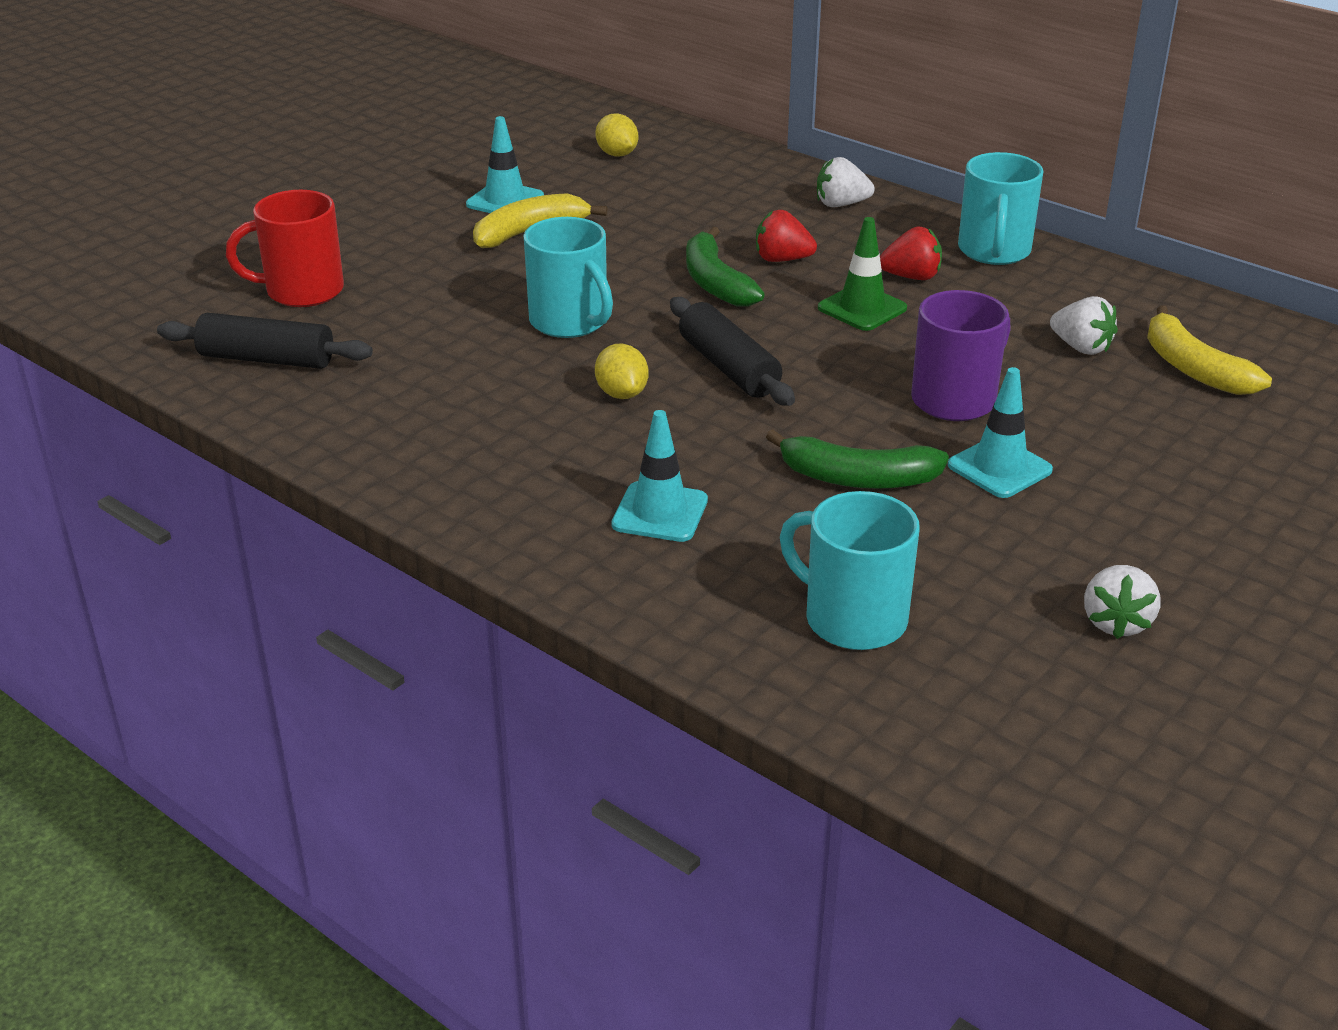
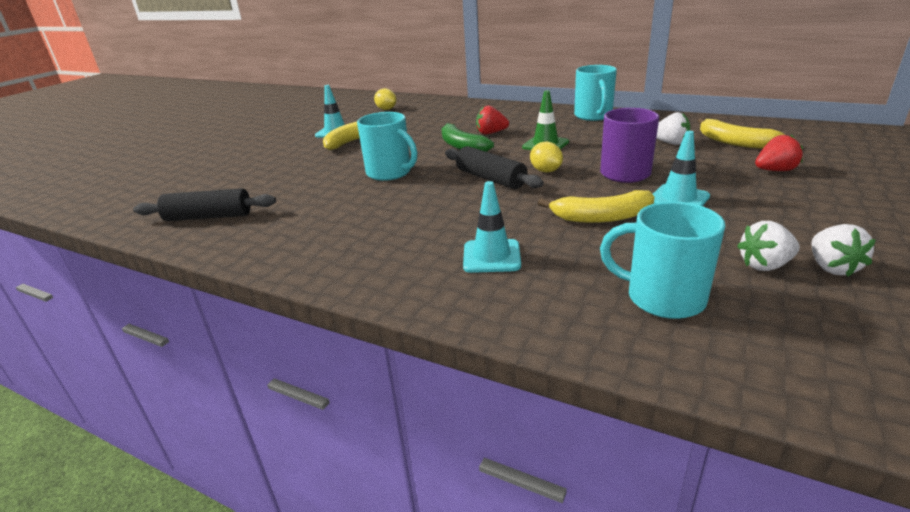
camera: 10 degrees left, 5 degrees down
red mug [226,190,344,307] -> none
yellow lemon [595,344,648,399] -> yellow lemon moved to [530,142,563,173]
green banana [766,429,949,489] -> yellow banana [538,190,655,223]
white strawberry [817,157,875,207] -> white strawberry moved to [737,221,800,271]
red strawberry [880,227,942,280] -> red strawberry moved to [755,134,803,171]

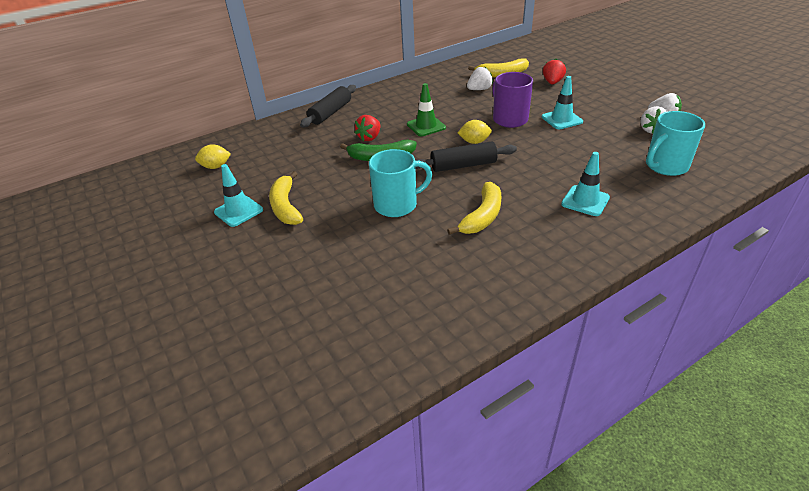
camera: 60 degrees left, 10 degrees up
black rolling pin [133,188,276,221] -> black rolling pin moved to [300,85,356,127]
yellow banana [538,190,655,223] -> yellow banana moved to [447,182,501,235]
turquoise mug [574,65,617,121] -> none

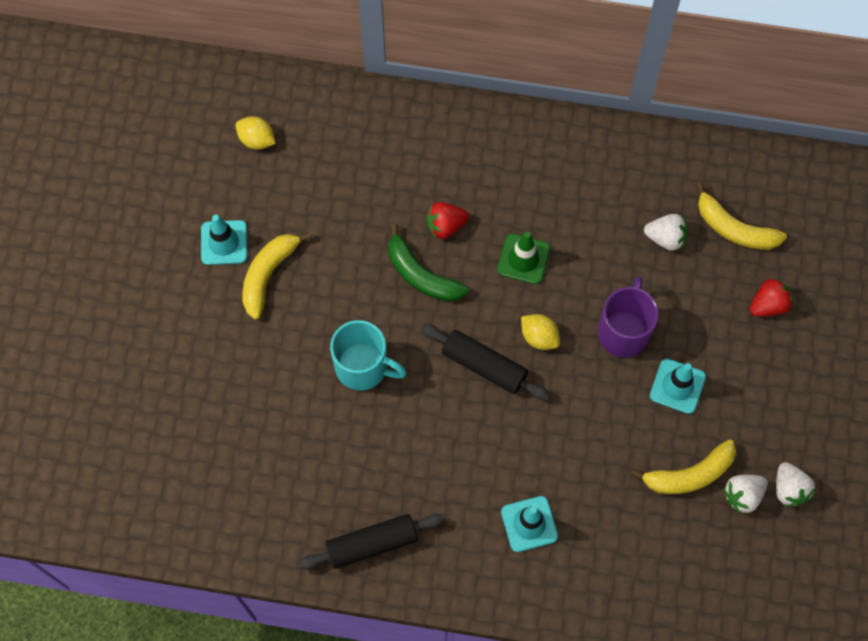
camera: 40 degrees right, 30 degrees up
black rolling pin [300,85,356,127] -> black rolling pin moved to [298,513,445,570]
yellow banana [447,182,501,235] -> yellow banana moved to [630,440,736,494]
turquoise mug [646,111,705,176] -> none

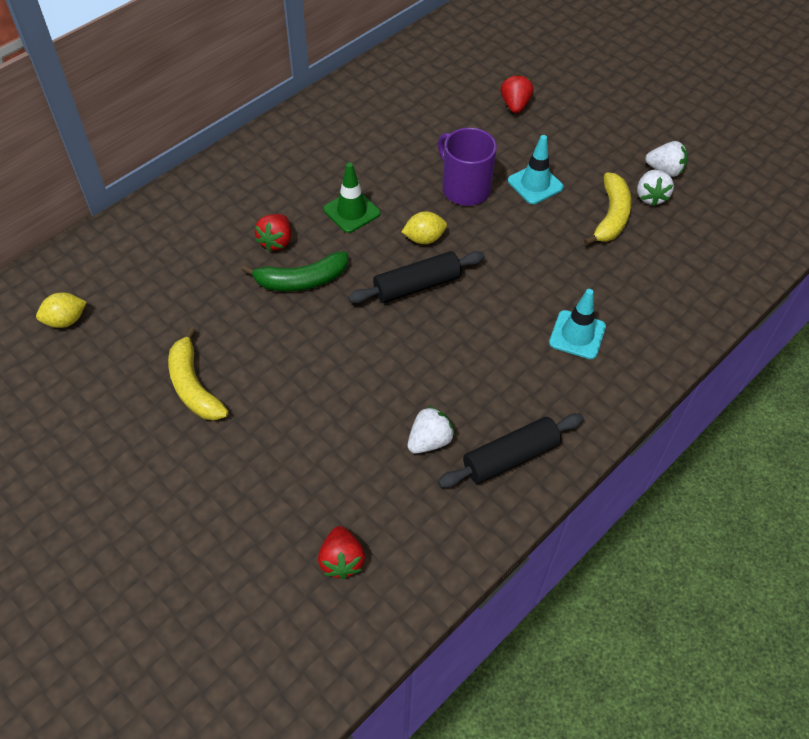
camera: 55 degrees left, 15 degrees down
turquoise traffic cone [201,215,247,265] -> none
black rolling pin [298,513,445,570] -> black rolling pin turned 45 degrees clockwise [438,413,584,488]
turquoise mug [330,320,407,390] -> none
white strawberry [644,214,688,251] -> white strawberry moved to [408,406,455,453]
yellow banana [696,182,787,250] -> none
none -> red strawberry [318,526,365,579]

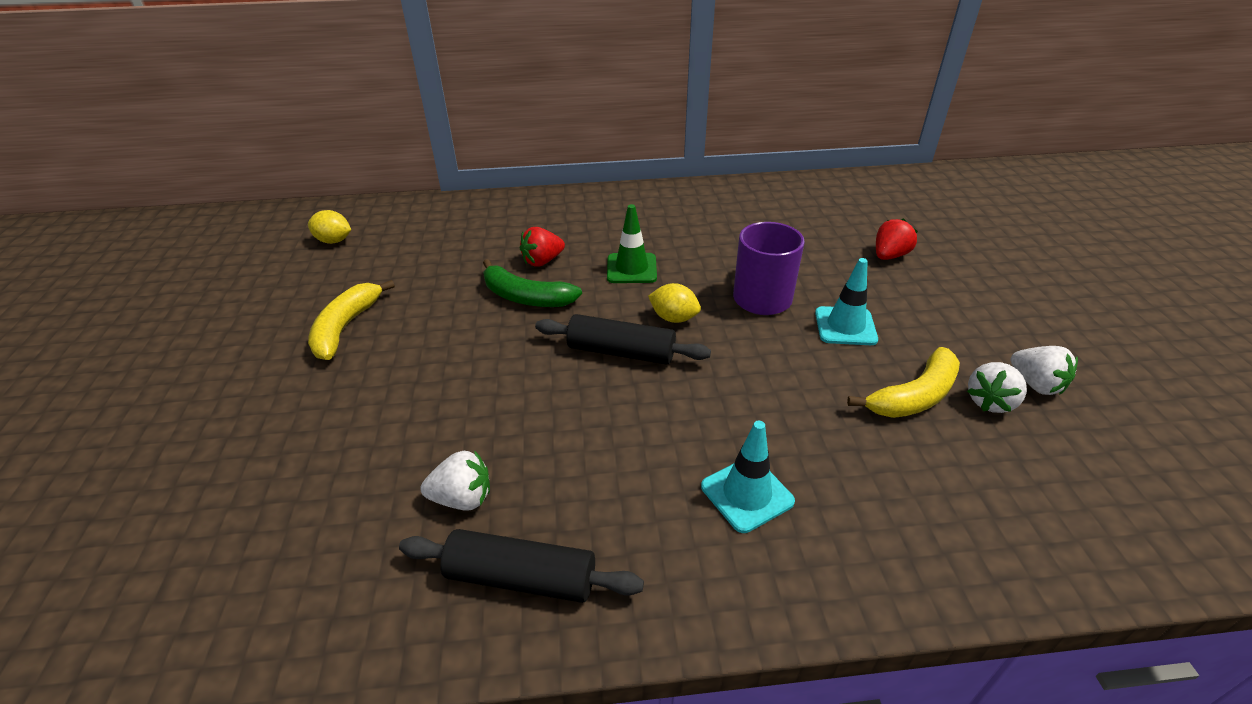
camera: 40 degrees right, 15 degrees down
red strawberry [318,526,365,579] -> none

